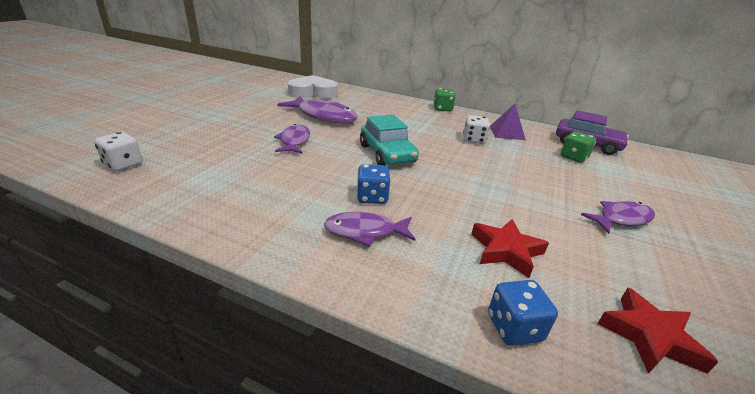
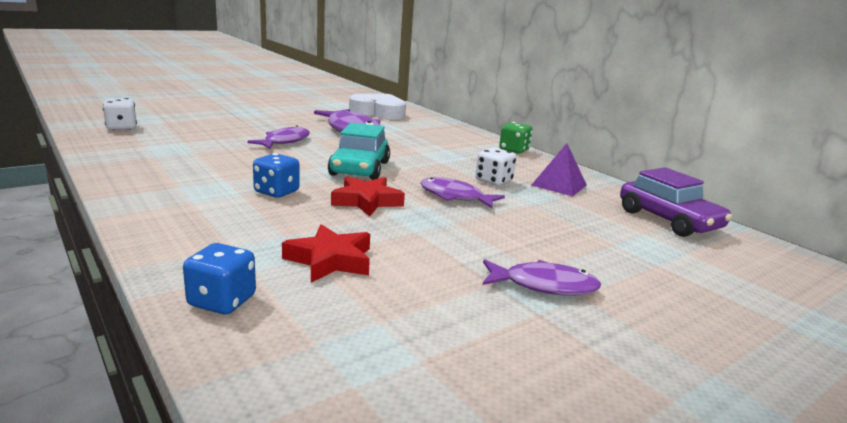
camera: 30 degrees right, 10 degrees down
purple fish [324,212,415,246] -> purple fish moved to [420,177,505,208]
green dice [561,131,596,163] -> none
red star [597,288,718,374] -> red star moved to [331,176,405,216]

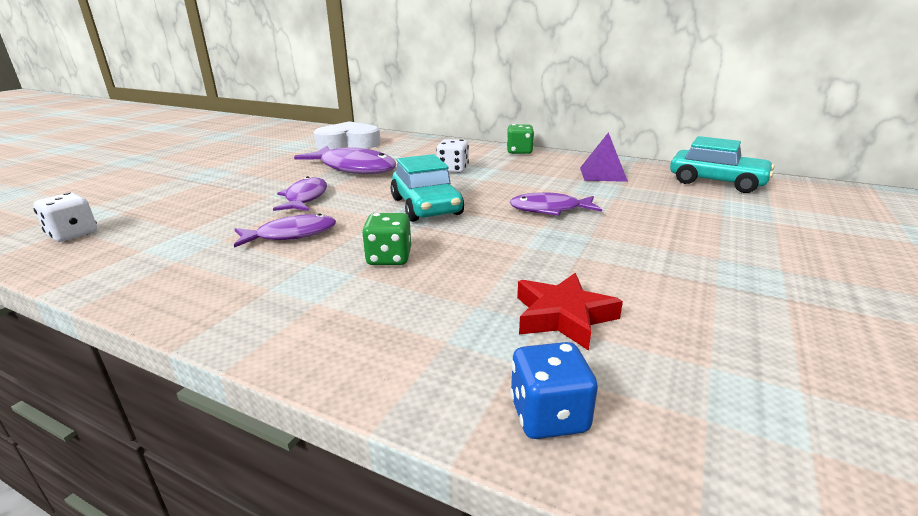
camera: 25 degrees left, 5 degrees up
blue dice [253,153,300,198] -> green dice [362,213,411,265]
red star [331,176,405,216] -> none
white dice [475,147,516,186] -> white dice moved to [436,139,469,173]
purple fish [483,260,601,296] -> purple fish moved to [234,213,336,248]
purple car [620,167,732,237] -> turquoise car [670,136,774,193]

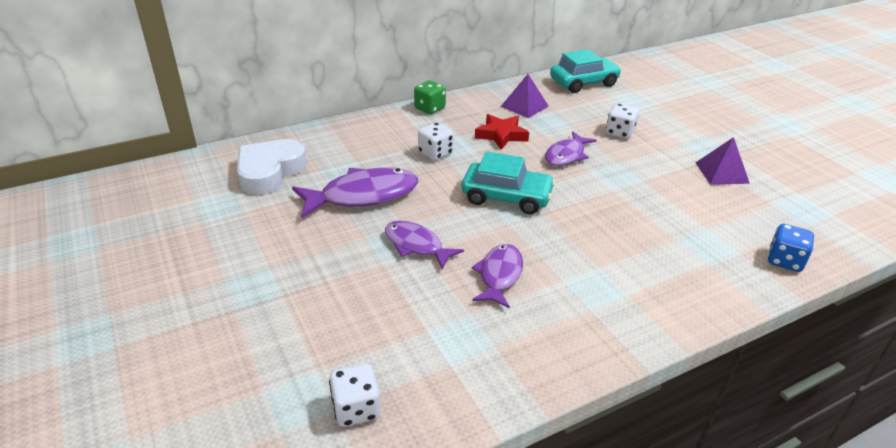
camera: 55 degrees left, 10 degrees up
green dice [362,213,411,265] -> none
red star [517,273,623,351] -> red star moved to [475,114,529,150]
none -> white dice [606,103,639,139]
none -> purple pyramid [695,137,750,185]

